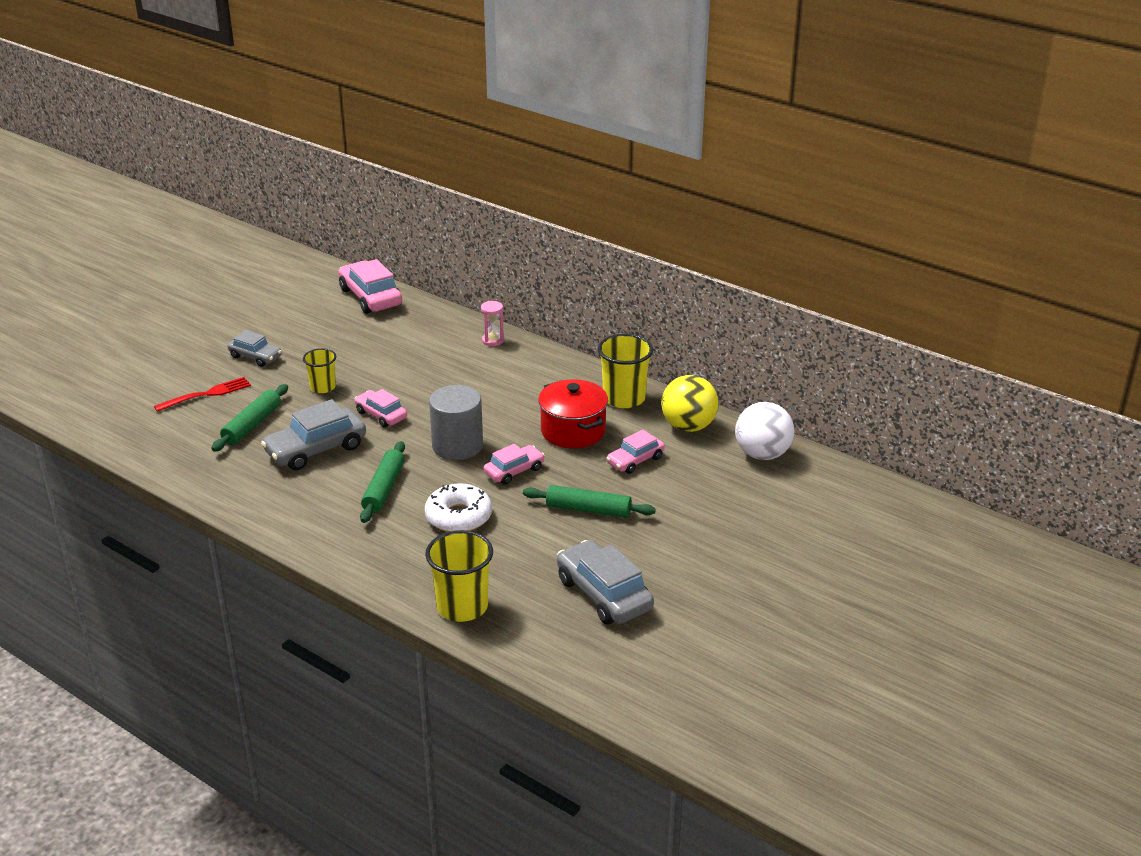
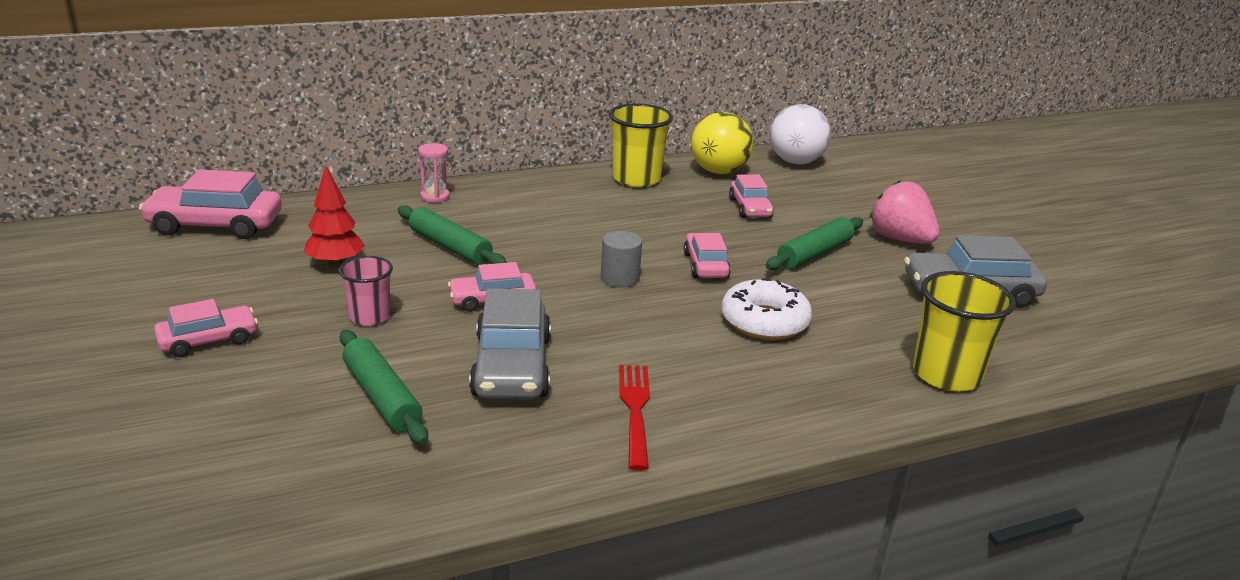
camera: 60 degrees left, 5 degrees down
red fork [154,377,251,412] -> red fork moved to [619,365,650,470]
grey car [227,330,282,367] -> pink car [154,299,258,357]
yellow cup [303,348,336,393] -> pink cup [339,256,393,326]
green rolling pin [360,441,405,523] -> green rolling pin moved to [398,205,507,265]
grey cylinder [429,385,483,460] -> grey cylinder [601,231,642,288], size x0.57
red pot [538,379,608,448] -> none
none -> red tree [304,166,365,267]
none -> pink strawberry [870,180,940,244]

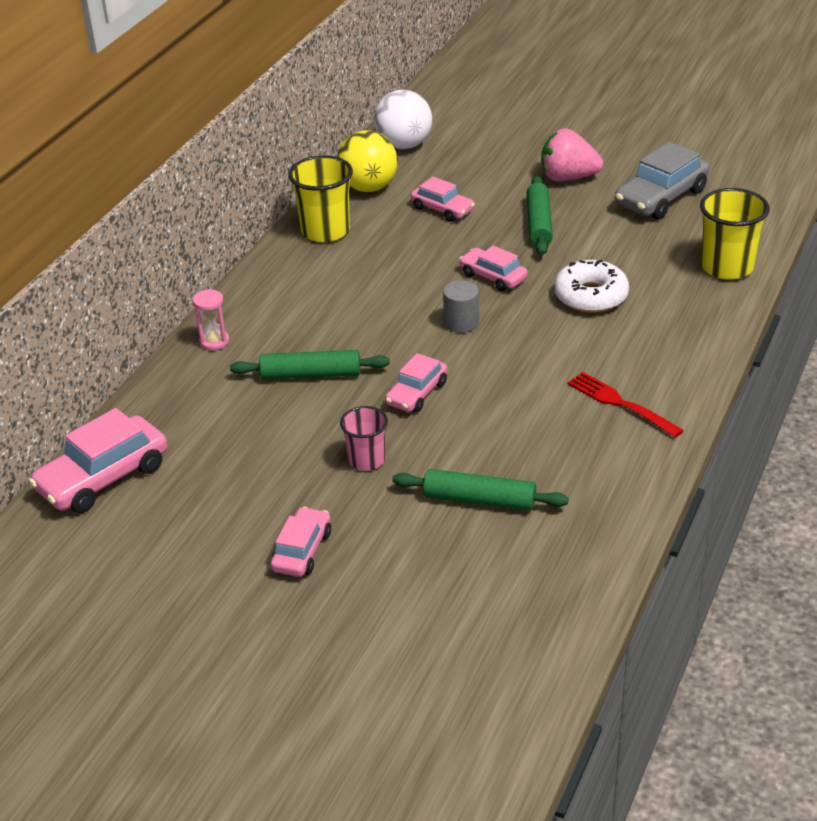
camera: 40 degrees left, 10 degrees up
red tree [304,166,365,267] -> none
grey car [469,288,551,399] -> none

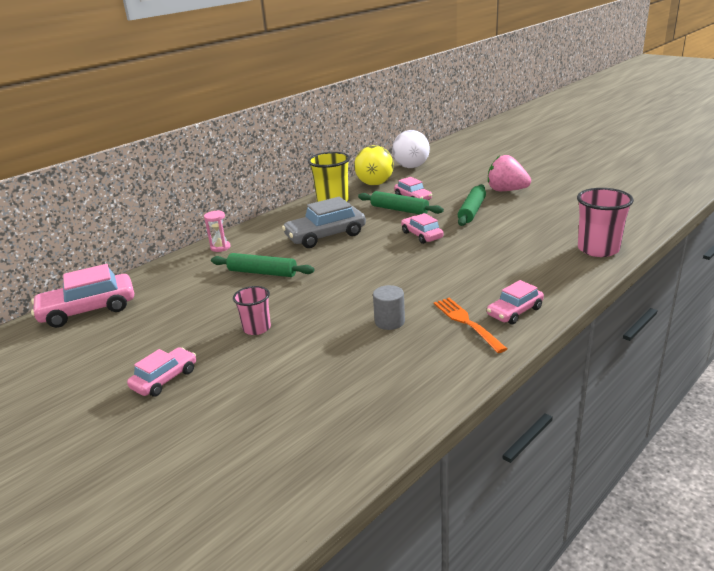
camera: 20 degrees right, 10 degrees down
pink car [385,353,448,412] -> pink car moved to [487,280,544,325]
green rolling pin [392,469,569,511] -> green rolling pin moved to [358,191,444,215]
grey cylinder [443,281,479,333] -> grey cylinder moved to [373,285,405,330]
white donut [554,260,629,313] -> none
red fork [568,372,684,438] -> orange fork [434,298,507,353]
grey car [615,142,709,220] -> grey car moved to [282,197,366,248]
yellow cup [700,188,770,280] -> pink cup [577,188,634,257]

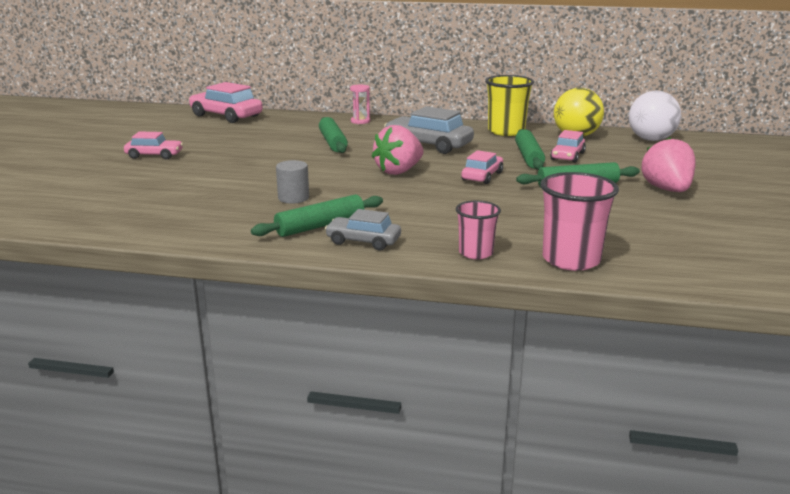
camera: 55 degrees right, 5 degrees down
pink cup [233,286,271,335] -> pink cup moved to [456,201,501,259]
orange fork [434,298,507,353] -> green rolling pin [251,194,383,237]
pink car [487,280,544,325] -> grey car [325,209,401,250]
none -> pink strawberry [371,125,424,175]

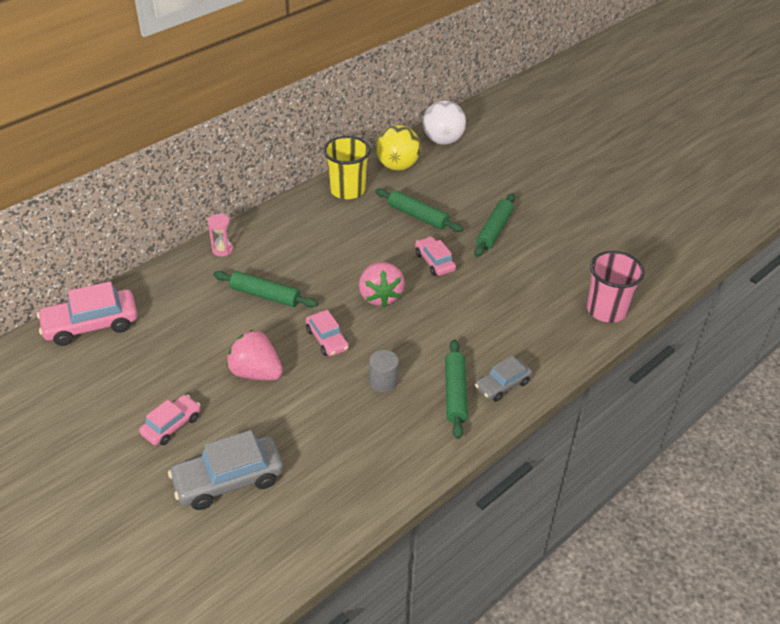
camera: 55 degrees left, 20 degrees up
grey car [384,106,474,154] -> grey car moved to [168,430,284,510]
pink cup [456,201,501,259] -> none
pink car [550,130,586,163] -> pink car moved to [306,310,349,357]
pink strawberry [641,137,696,192] -> pink strawberry moved to [227,330,283,380]

